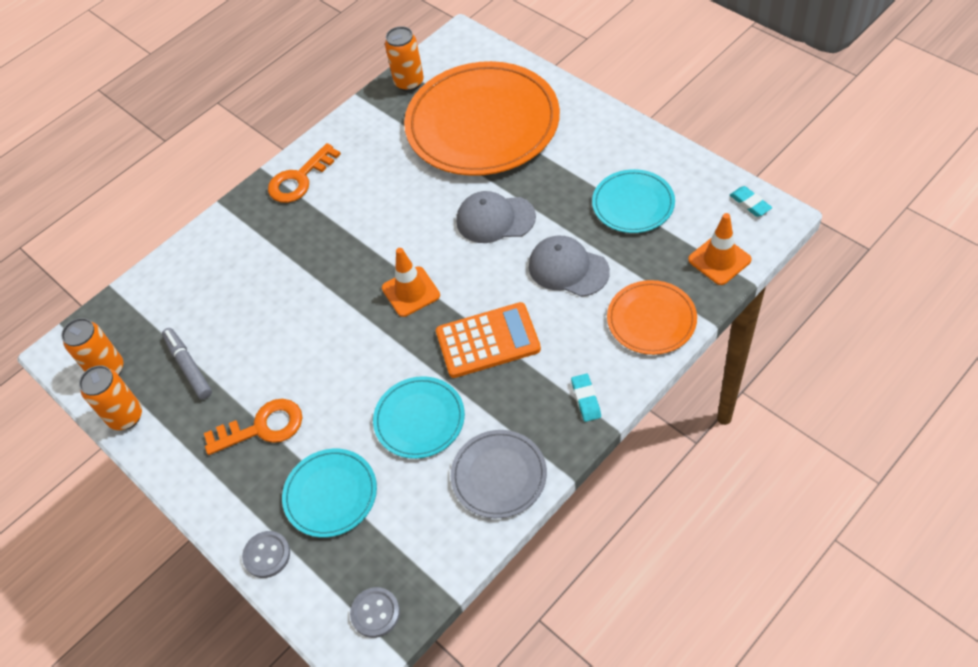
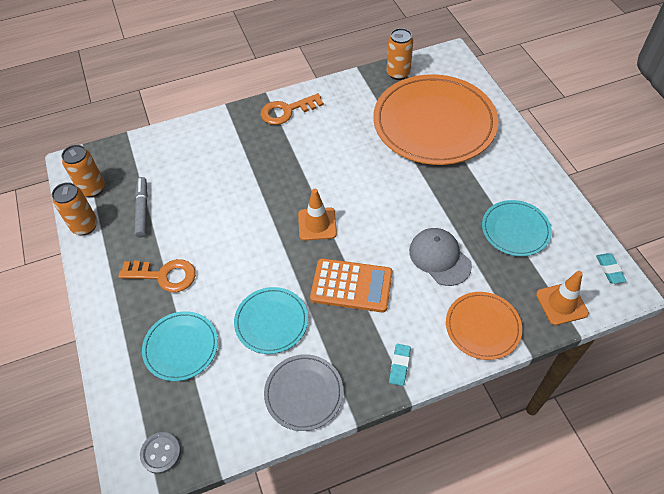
camera: 20 degrees right, 0 degrees up
grey button [242,531,290,578] -> none
grey cap [457,191,536,243] -> none

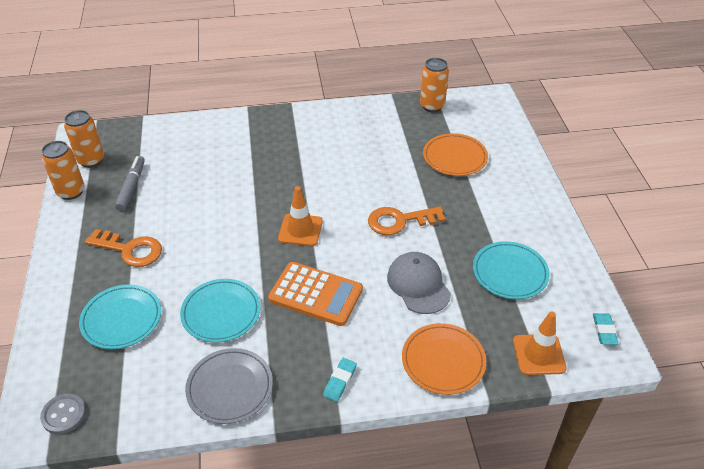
camera: 10 degrees right, 10 degrees down
orange key [260,93,324,125] -> orange key moved to [368,207,445,235]
orange plate [373,74,498,165] -> orange plate [423,133,488,176], size x0.49

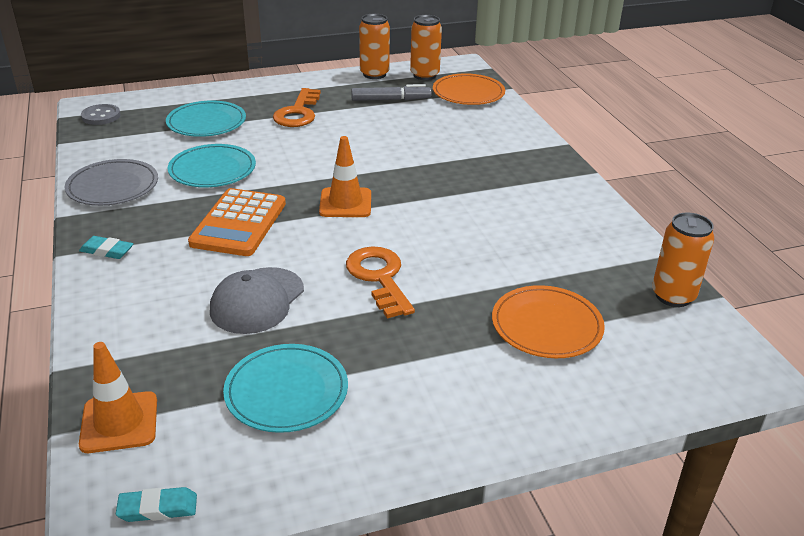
camera: 80 degrees right, 10 degrees down
grey cap [387,252,451,314] -> grey cap turned 150 degrees clockwise [210,267,304,334]
orange plate [402,323,486,395] -> orange plate moved to [433,73,505,105]

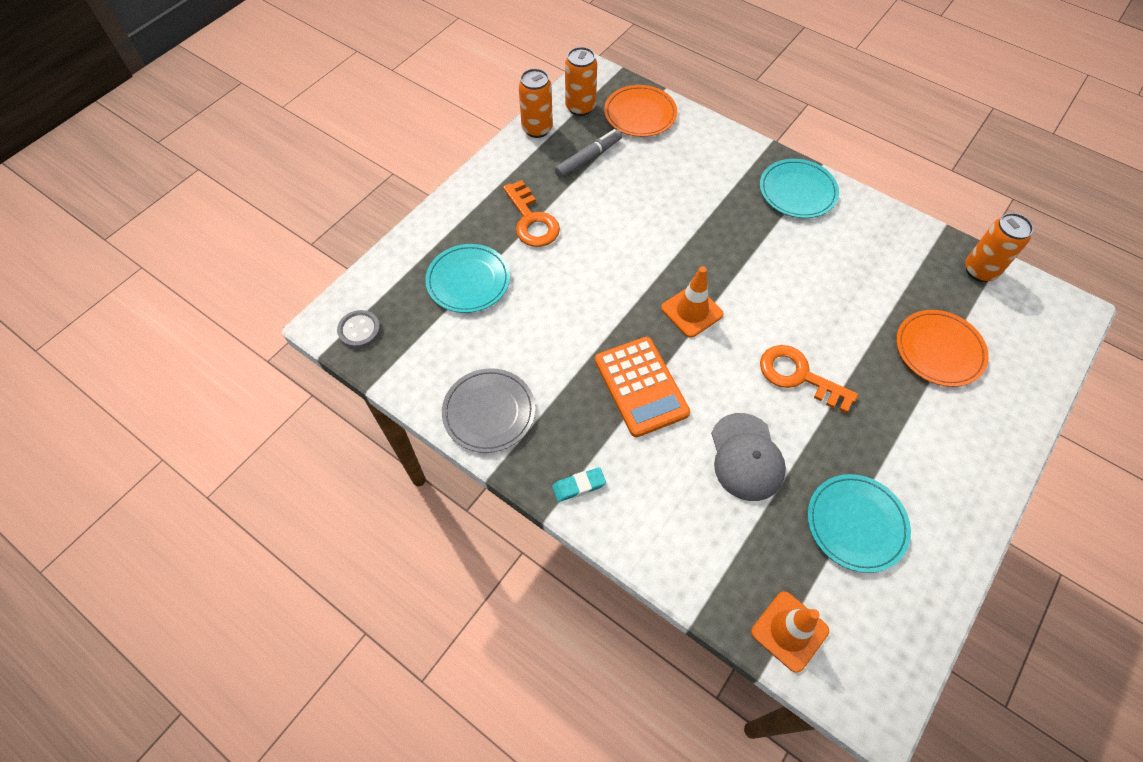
camera: 35 degrees left, 25 degrees up
turquoise eraser [116,487,197,522] -> none
turquoise plate [168,144,256,187] -> turquoise plate moved to [760,159,839,218]

